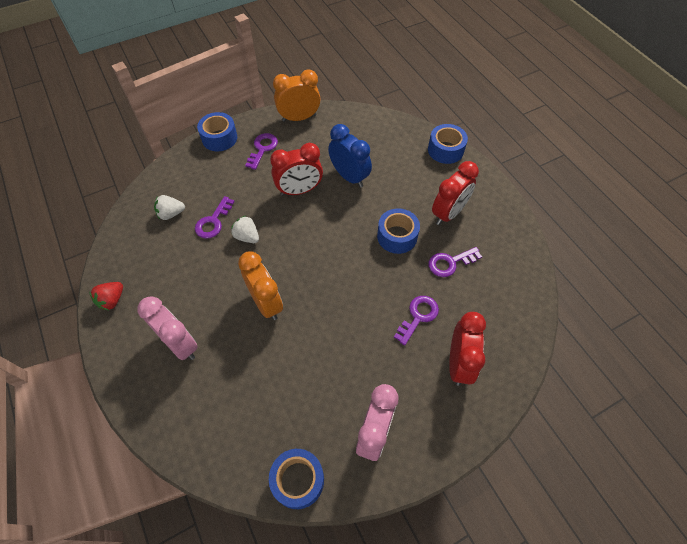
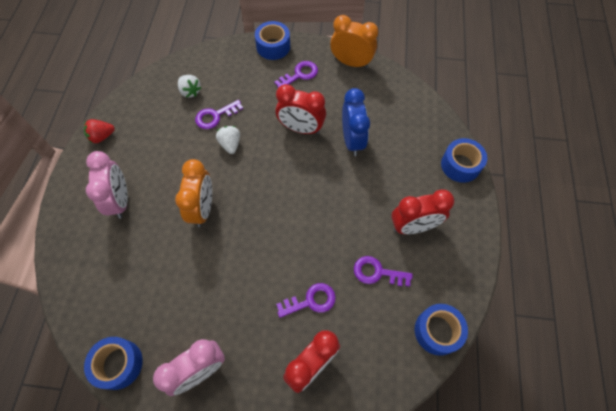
camera: 35 degrees right, 5 degrees up
white strawberry [154,195,185,220] -> white strawberry turned 150 degrees counterclockwise [178,75,201,98]
blue tape [377,208,420,254] -> blue tape moved to [415,304,468,356]

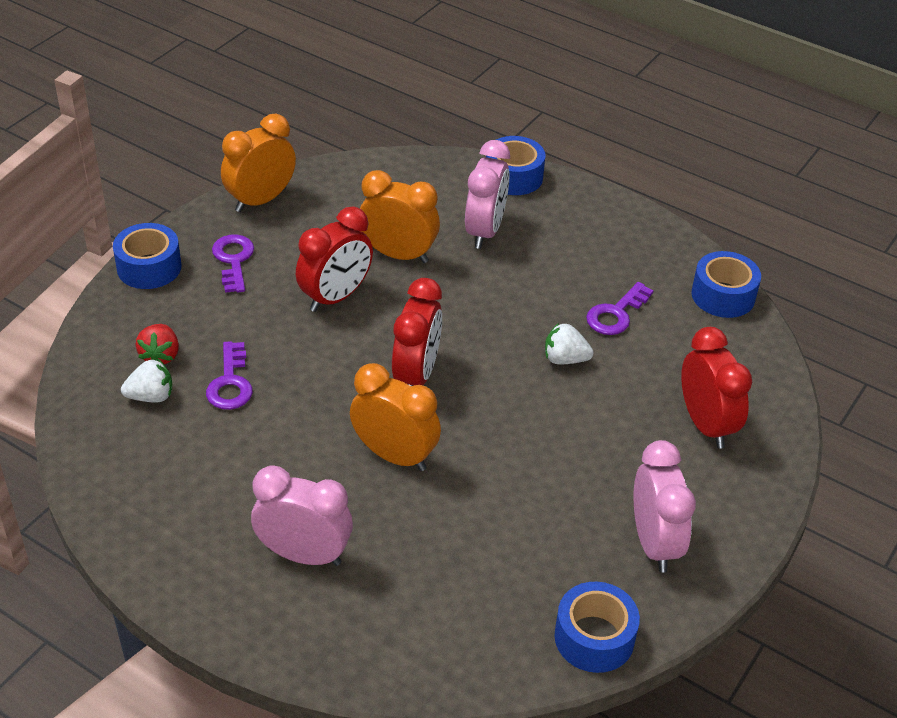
camera: 65 degrees left, 20 degrees down
red strawberry [84,119,115,143] -> red strawberry moved to [136,324,179,364]
white strawberry [216,126,240,154] -> white strawberry moved to [545,323,593,364]
purple key [276,283,336,318] -> none
blue clock [342,88,370,156] -> orange clock [360,170,440,263]
red clock [391,189,454,234] -> red clock moved to [392,278,442,386]
none -> pink clock [465,140,510,249]

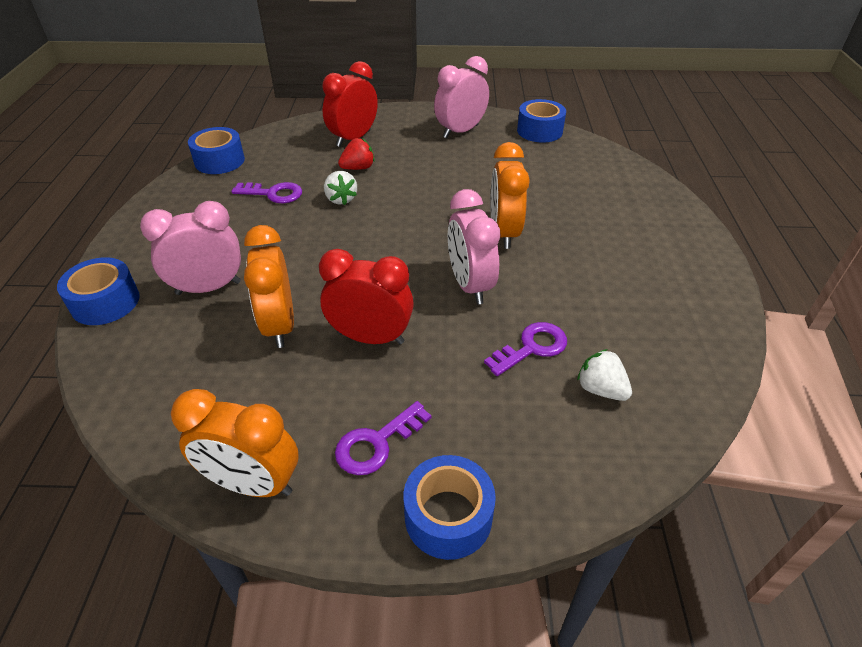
camera: 120 degrees left, 0 degrees up
red strawberry [136,324,179,364] -> red strawberry moved to [338,138,375,170]
pink clock [251,466,353,566] -> pink clock moved to [448,189,500,304]
red clock [392,278,442,386] -> none

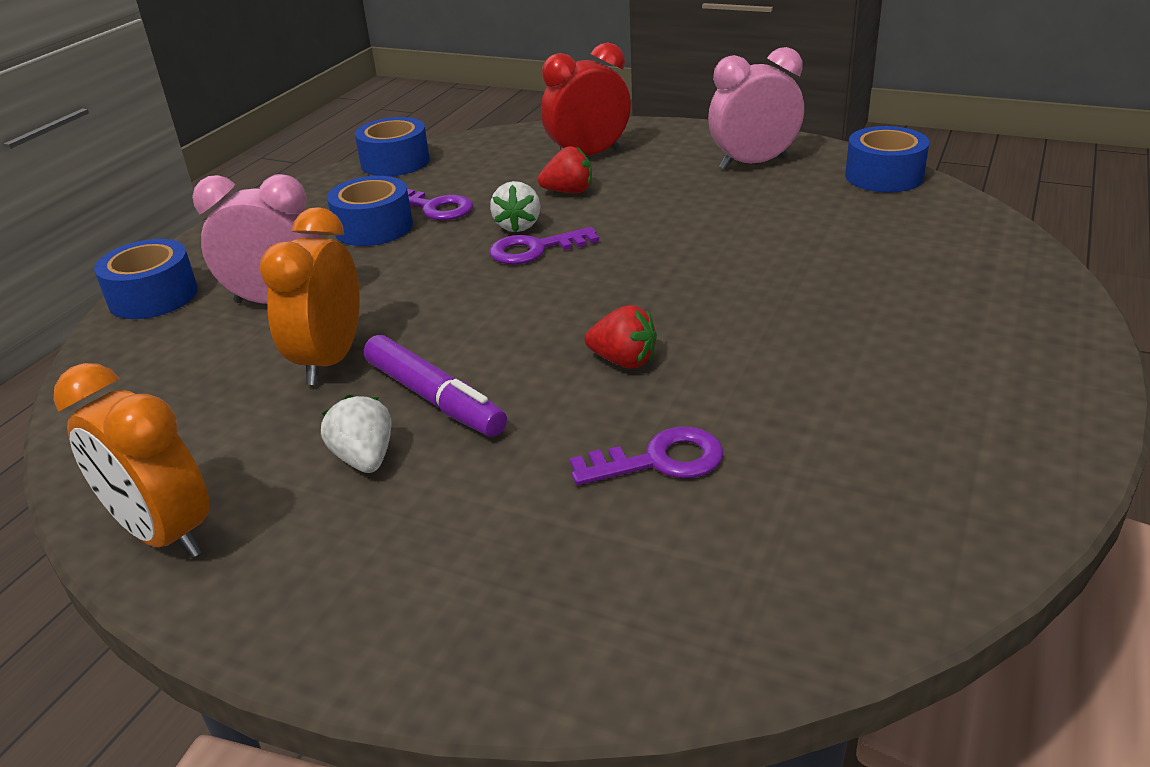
camera: 25 degrees right, 10 degrees down
red clock [319,249,414,344] -> purple marker [364,335,507,437]
purple key [335,401,431,475] -> purple key moved to [489,227,599,264]
blue tape [404,455,496,560] -> blue tape moved to [327,176,413,246]
pink clock [448,189,500,304] -> red strawberry [585,305,657,369]
orange clock [490,142,530,249] -> none
white strawberry [577,349,632,401] -> white strawberry moved to [321,395,392,473]

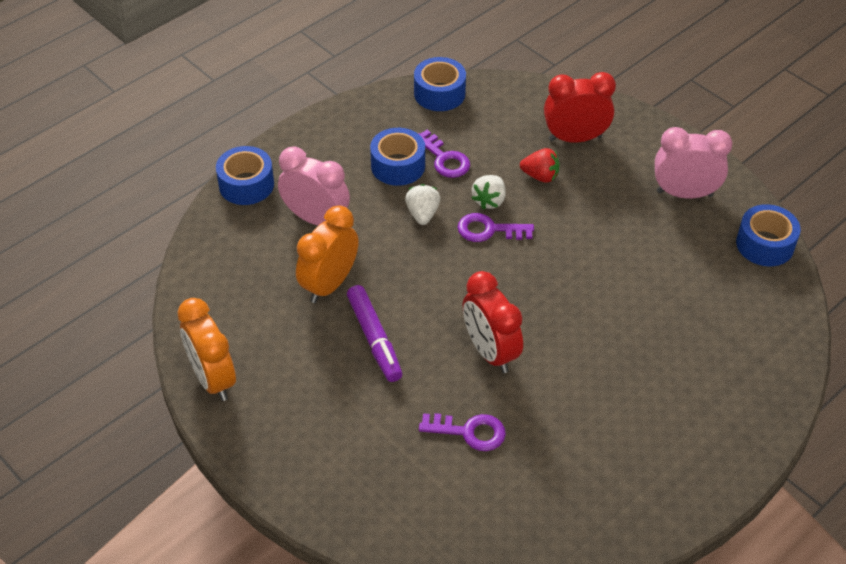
camera: 20 degrees right, 15 degrees up
white strawberry [321,395,392,473] -> white strawberry moved to [405,184,440,225]
red strawberry [585,305,657,369] -> red clock [463,271,523,373]

